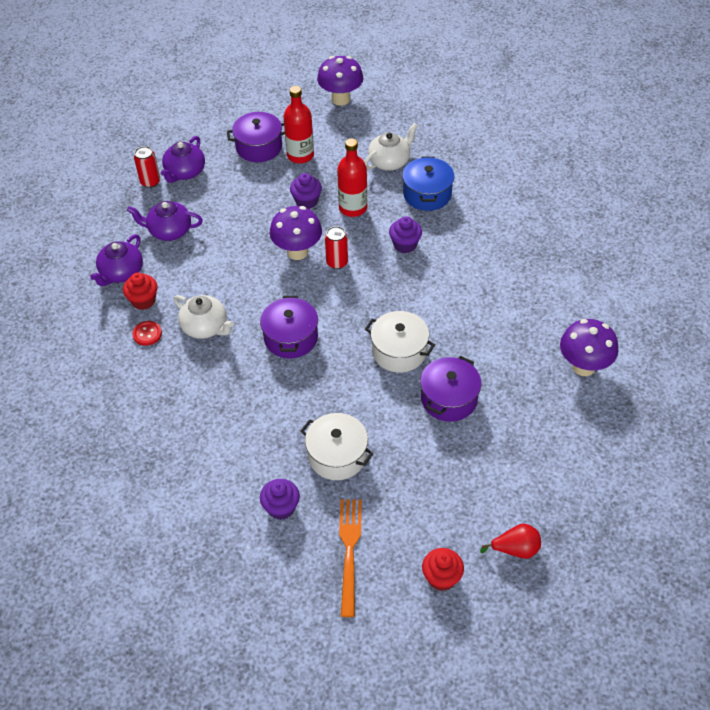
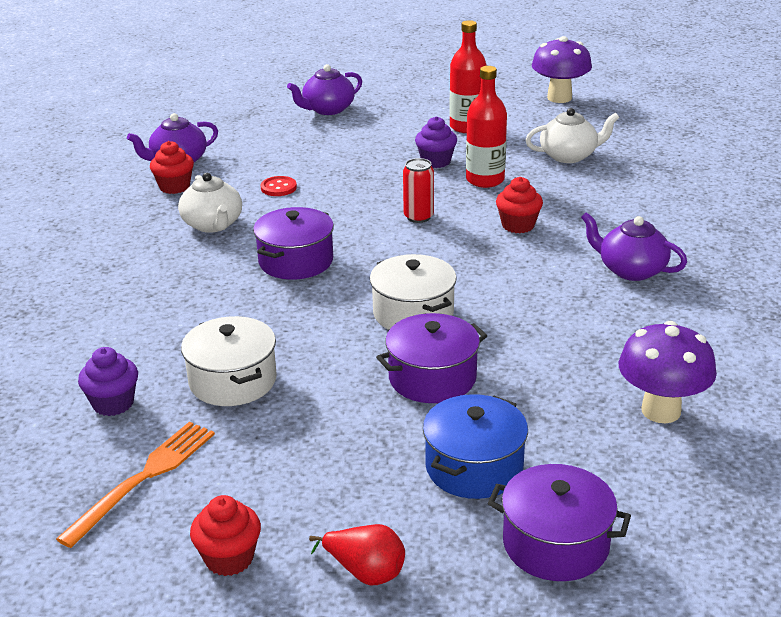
camera: 30 degrees right, 20 degrees down
purple teapot [127,201,203,241] -> purple teapot moved to [581,212,687,281]
red button [132,321,162,346] -> red button moved to [261,176,297,196]
red can [134,146,160,188] -> none
purple pot [227,112,285,162] -> purple pot moved to [488,464,631,581]
purple mushroom [270,206,322,260] -> none
purple cupcake [389,216,422,253] -> red cupcake [496,177,543,233]
blue pot [402,157,455,211] -> blue pot moved to [423,394,528,499]

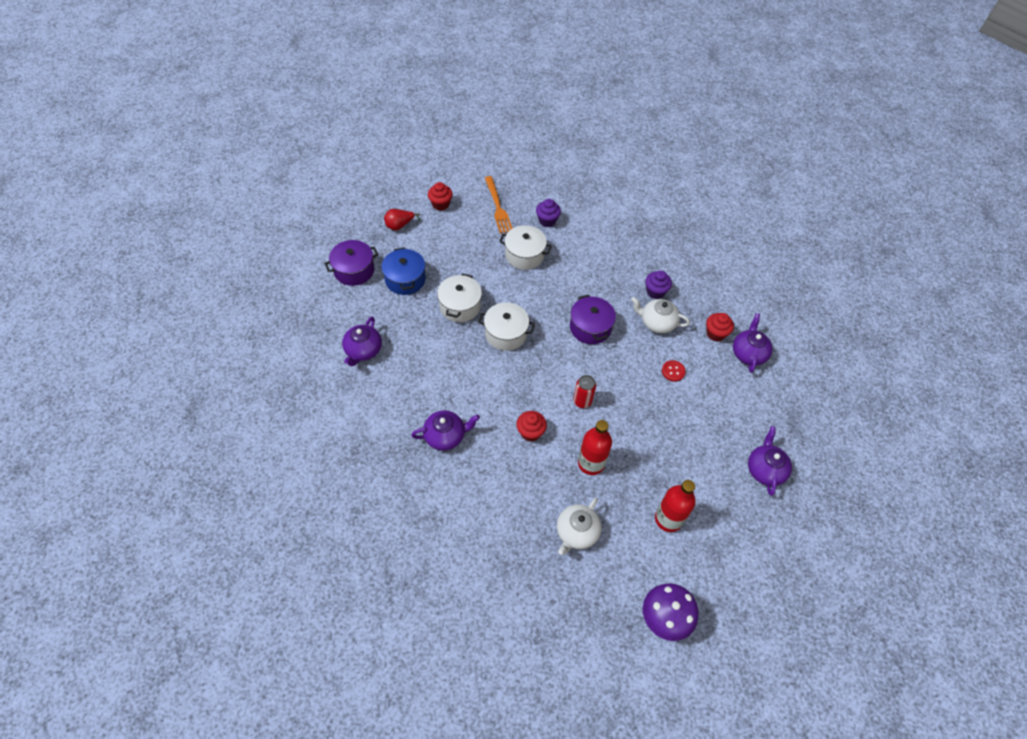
camera: 130 degrees right, 25 degrees up
purple pot [376,313,487,403] -> white pot [437,273,482,322]
purple cupcake [415,116,457,168] -> purple cupcake moved to [645,270,672,299]
purple mushroom [619,321,717,423] -> purple teapot [342,317,382,366]

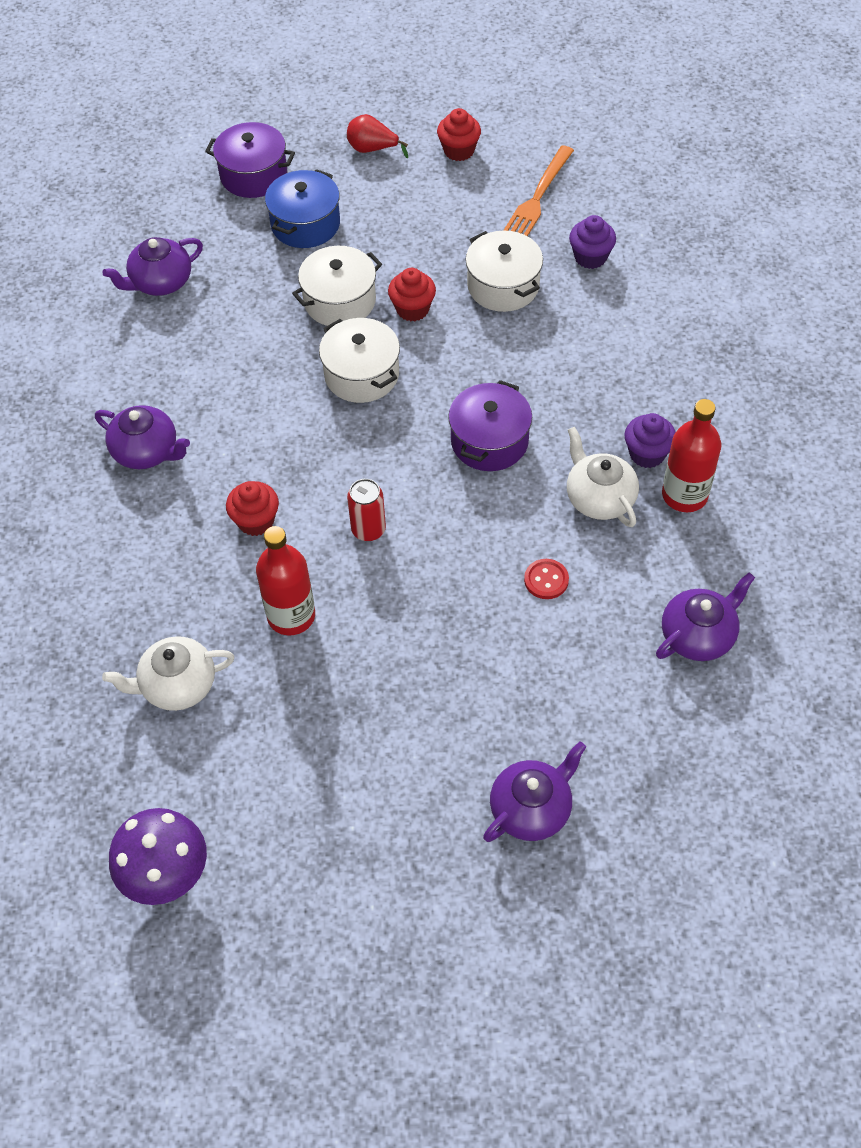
camera: 45 degrees right, 0 degrees up
red bottle [655,480,696,532] -> red bottle moved to [662,399,721,512]
red cupcake [706,313,734,342] -> red cupcake moved to [388,268,436,321]

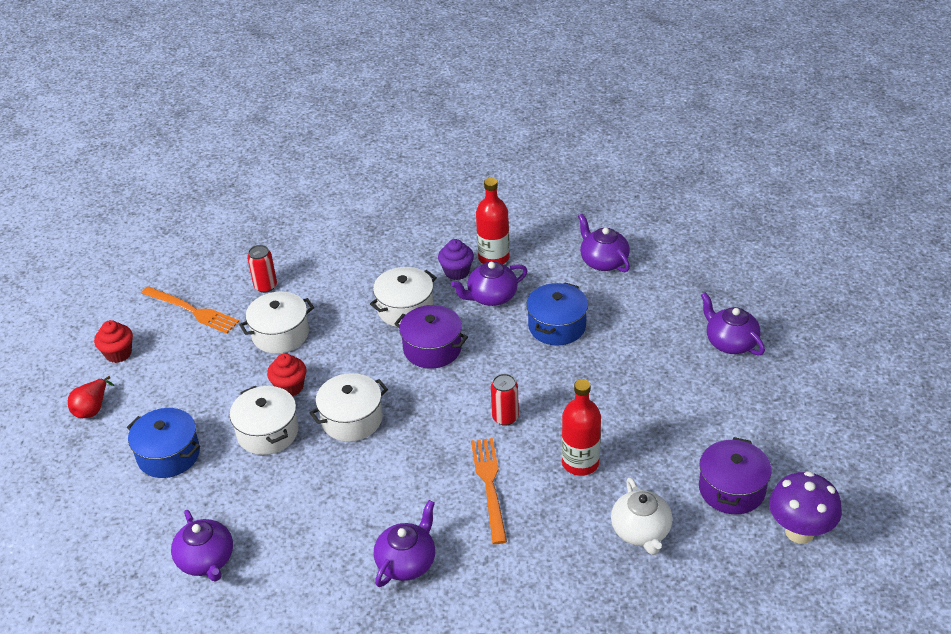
camera: 85 degrees left, 15 degrees down
purple pot [205,122,295,198] -> purple pot moved to [699,437,772,514]
red cupcake [226,481,279,536] -> orange fork [471,438,507,544]
red button [524,559,569,599] -> blue pot [526,282,588,345]
white teapot [567,427,639,527] -> purple teapot [451,261,527,306]
purple cupcake [569,215,616,269] -> red can [247,245,277,293]
none -> white pot [370,267,437,327]

